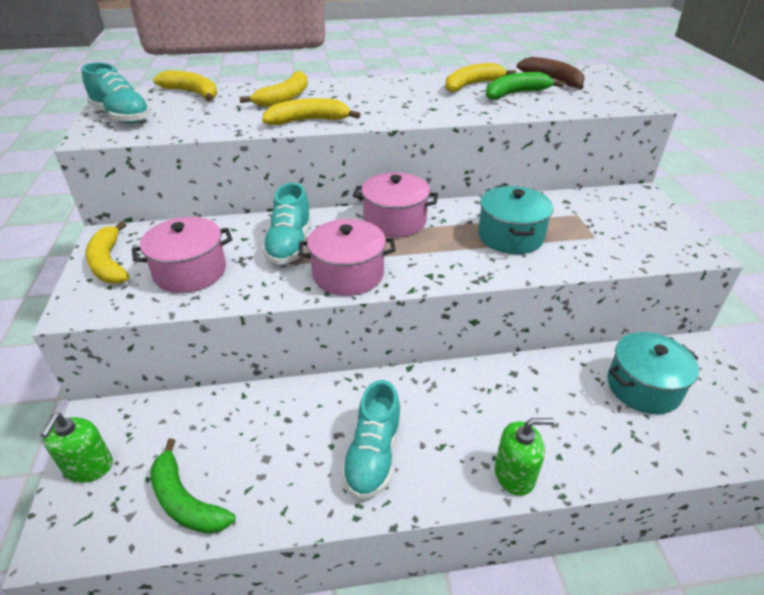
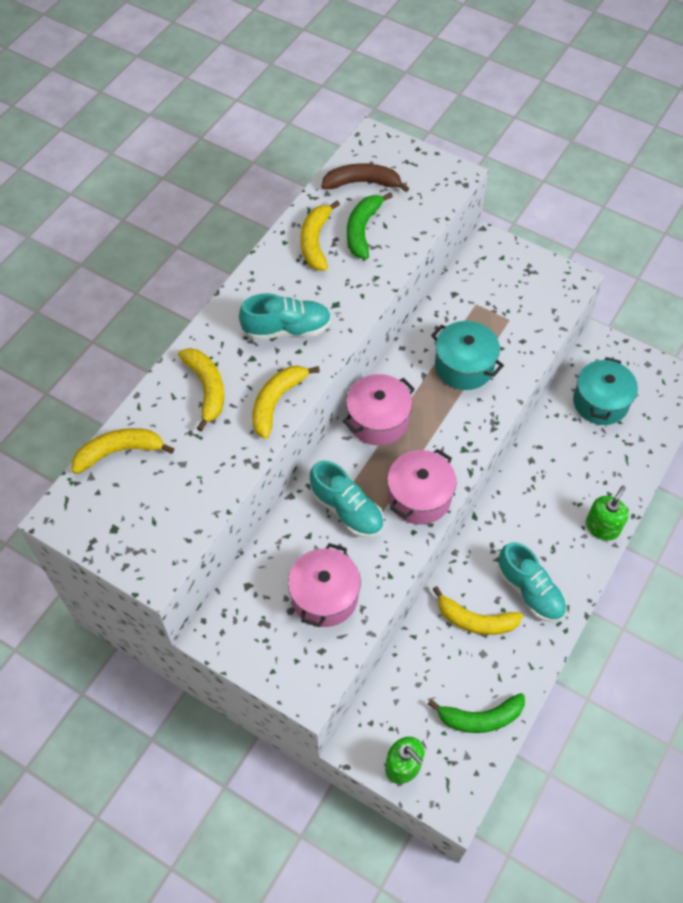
camera: 50 degrees left, 20 degrees up
turquoise shoe [81,62,151,124] -> turquoise shoe moved to [239,293,331,340]
yellow banana [86,221,130,284] -> yellow banana moved to [432,586,523,635]

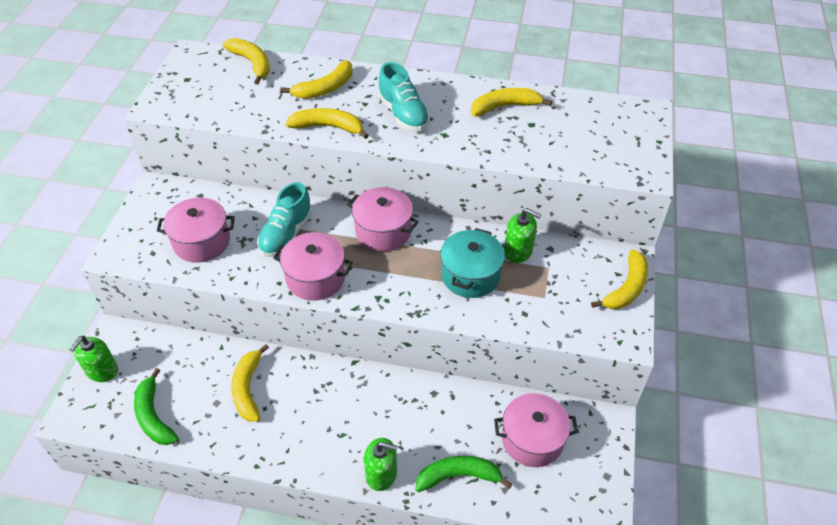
camera: 70 degrees right, 10 degrees down
brown banana [321,163,409,192] -> none
green banana [347,192,393,259] -> green banana moved to [415,455,512,492]
turquoise shoe [497,542,567,622] -> none
turquoise pot [573,357,638,425] -> pink pot [494,393,578,467]
none -> green soap dispenser [504,208,541,263]
none -> yellow banana [591,249,648,309]

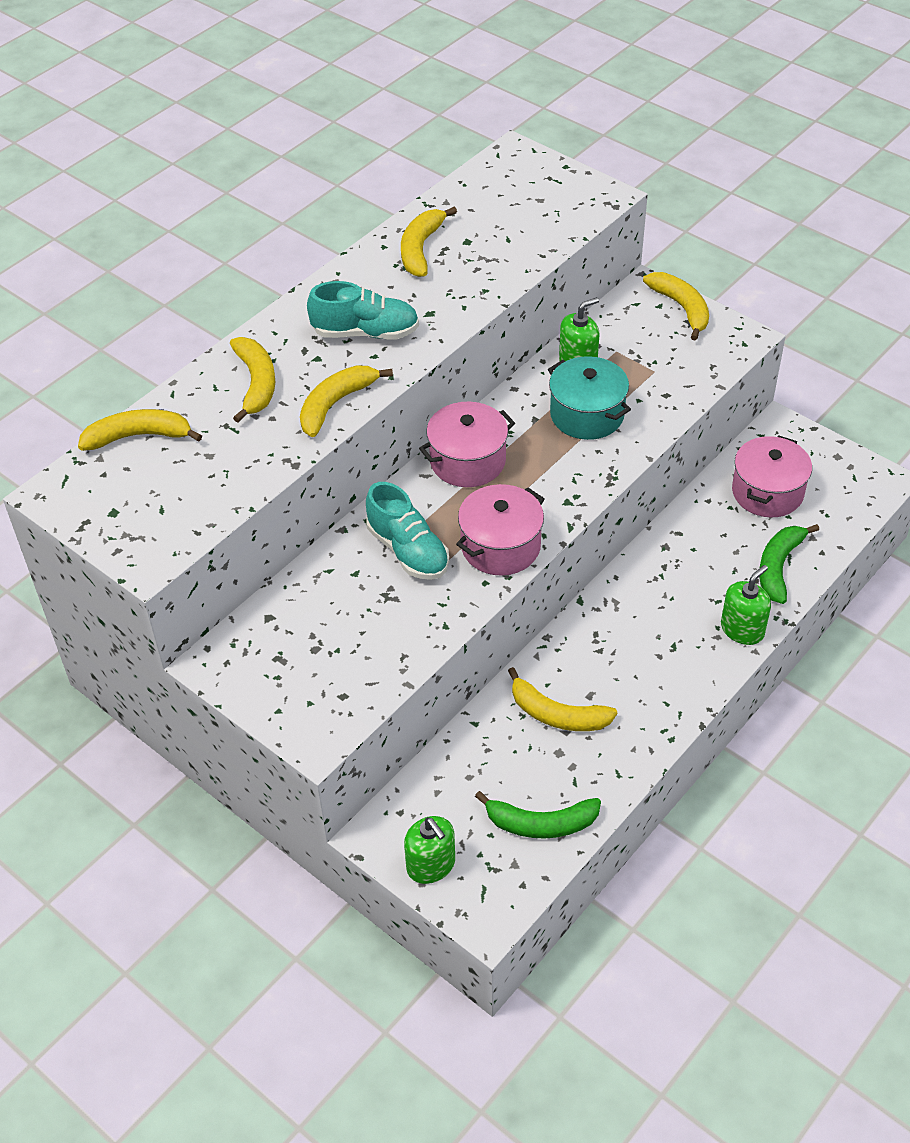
camera: 60 degrees left, 0 degrees up
pink pot [157,198,235,263] -> none

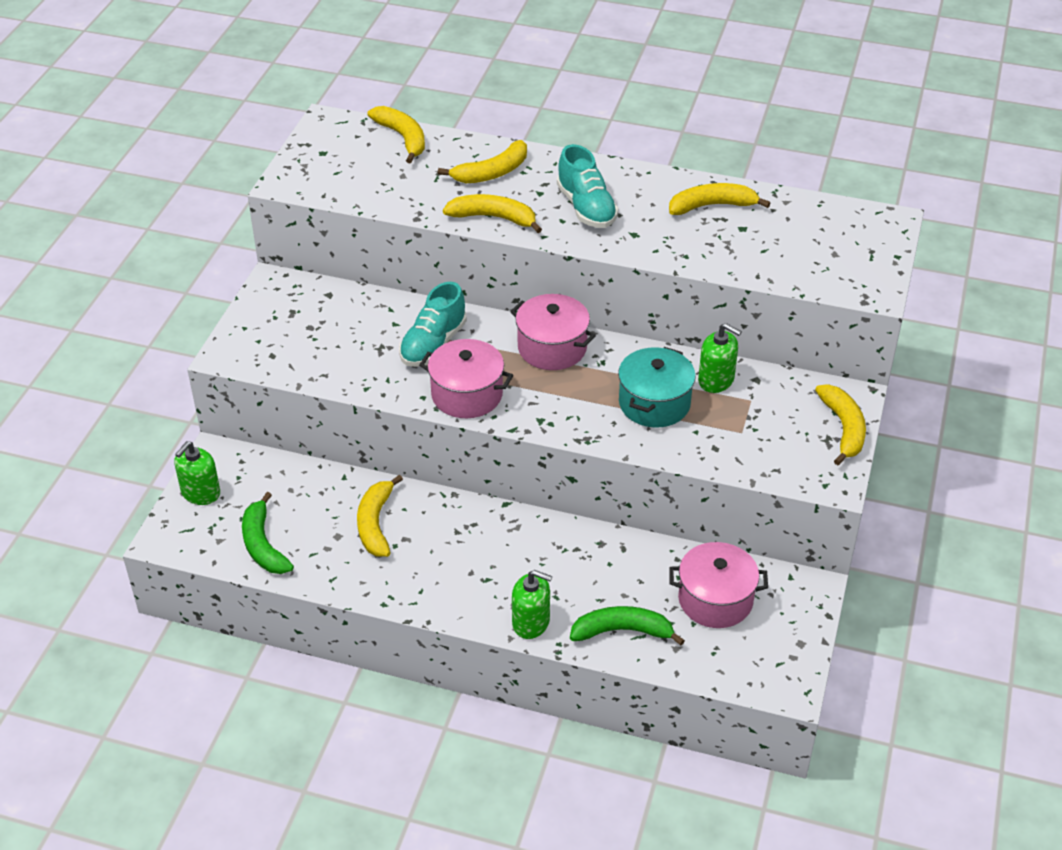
camera: 65 degrees right, 5 degrees down
yellow banana [643,272,709,341] -> yellow banana turned 45 degrees counterclockwise [815,384,866,465]

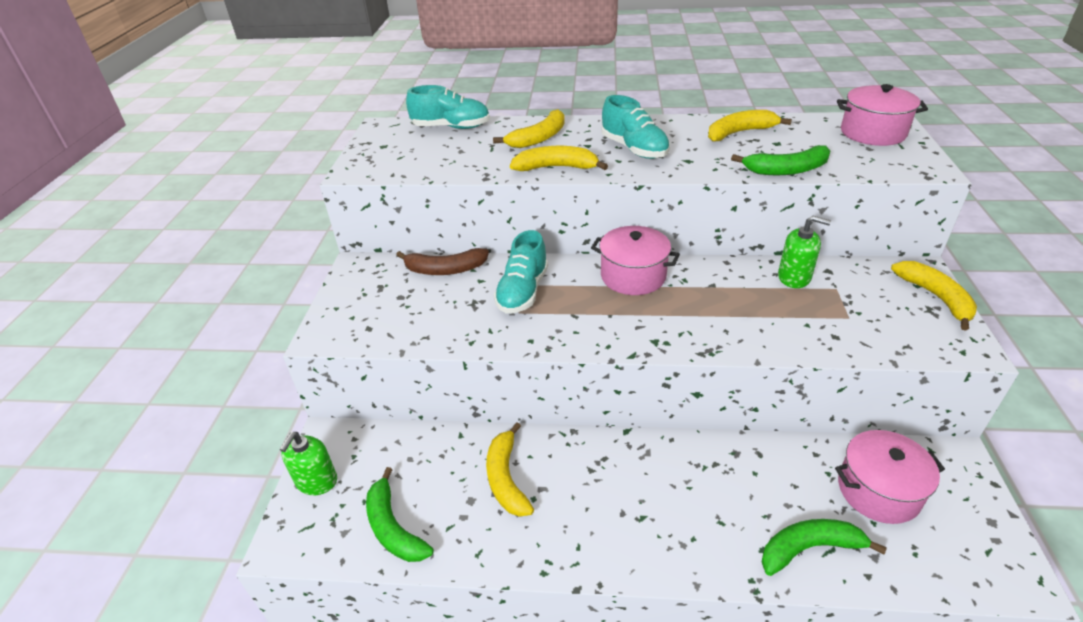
camera: 10 degrees left, 5 degrees down
yellow banana [367,106,425,164] -> turquoise shoe [406,85,490,129]
pink pot [419,339,513,418] -> pink pot moved to [837,84,928,146]
green soap dispenser [512,570,553,639] -> none
turquoise pot [618,347,696,428] -> none
none -> brown banana [396,248,489,275]
none -> green banana [731,145,830,175]

